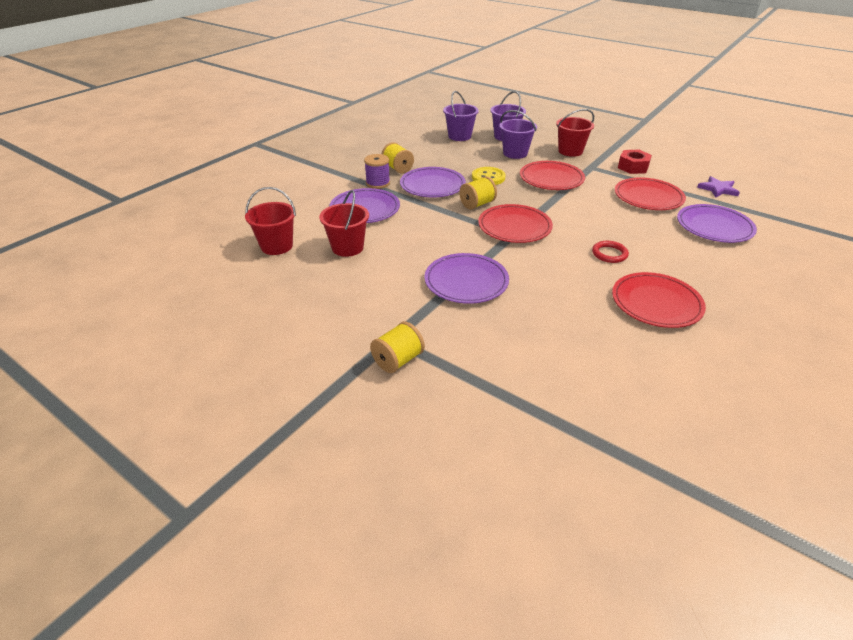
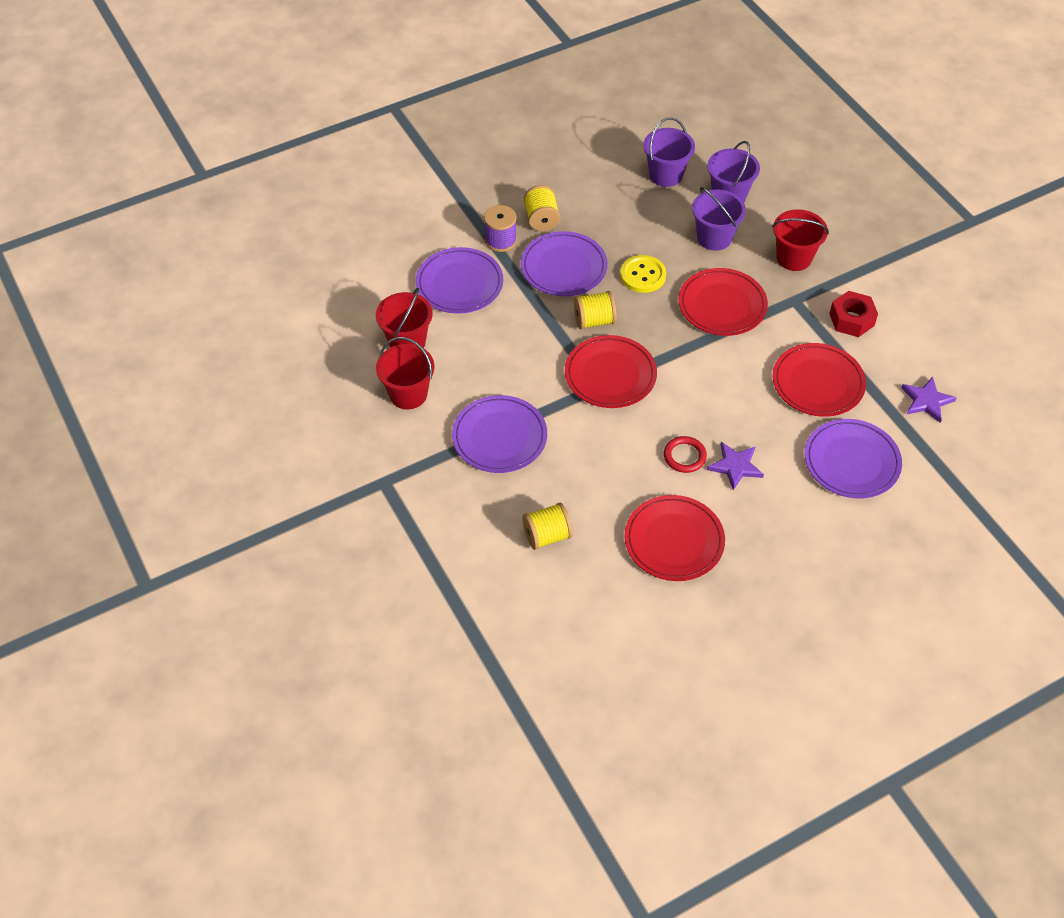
camera: 25 degrees right, 15 degrees up
red bucket [245,187,296,255] -> red bucket moved to [376,337,435,409]
yellow spool [370,322,425,373] -> yellow spool moved to [522,503,573,550]
none -> purple star [707,442,764,490]

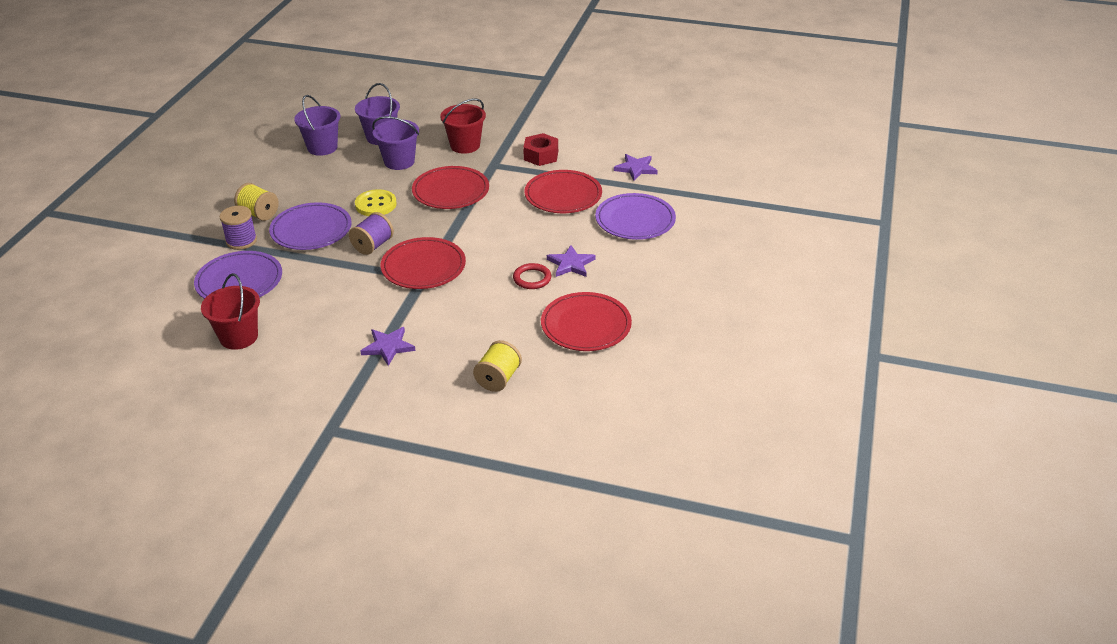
camera: 45 degrees left, 15 degrees down
red bucket [376,337,435,409] -> none
purple plate [452,395,547,473] -> purple star [360,327,416,366]
yellow spool [574,291,617,330] -> purple spool [349,212,394,255]

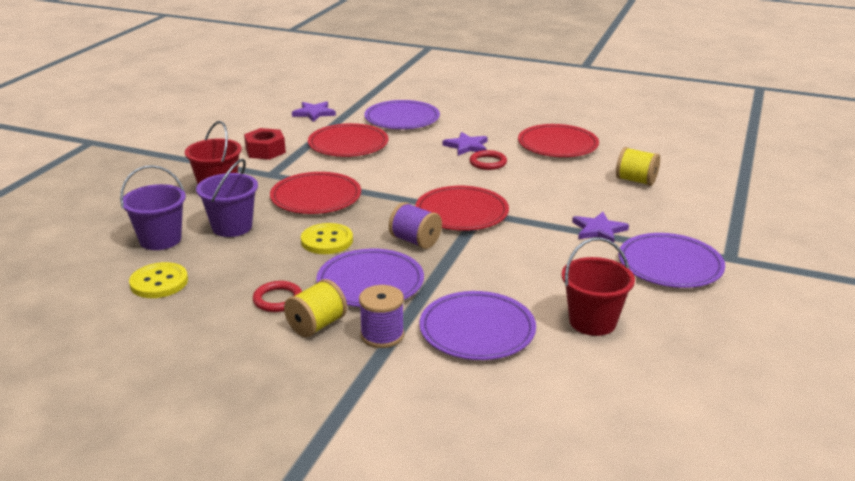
camera: 85 degrees left, 10 degrees down
purple bucket [294,95,341,156] -> yellow button [129,262,188,298]
none -> red ring [253,281,302,312]
none -> purple plate [618,233,725,288]

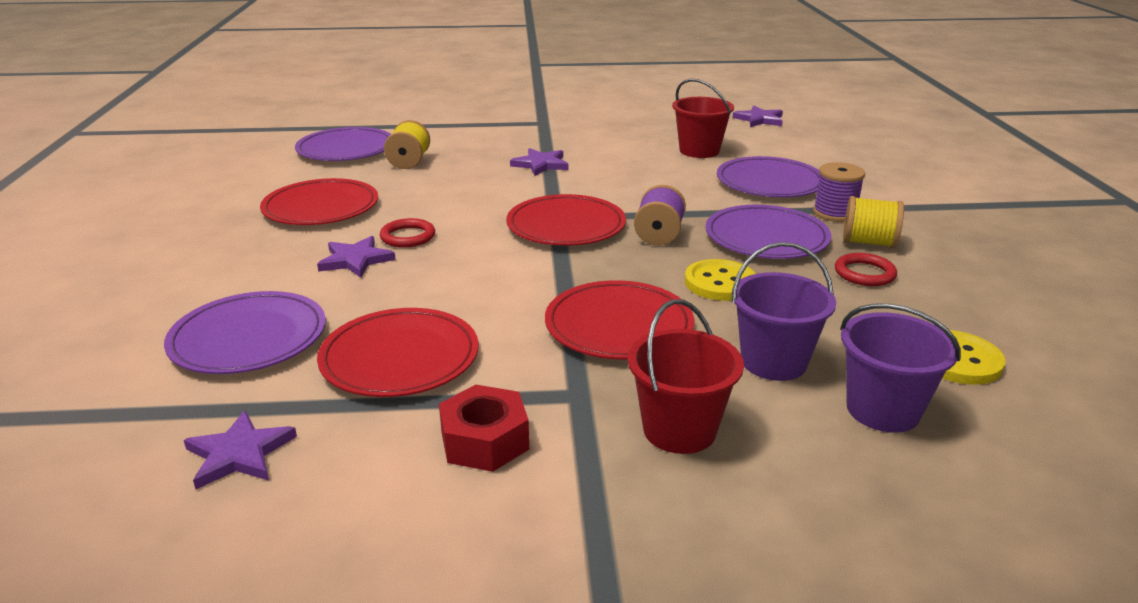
camera: 115 degrees left, 0 degrees up
purple plate [618,233,725,288] -> purple plate moved to [295,127,391,161]
none -> purple star [733,106,783,127]

